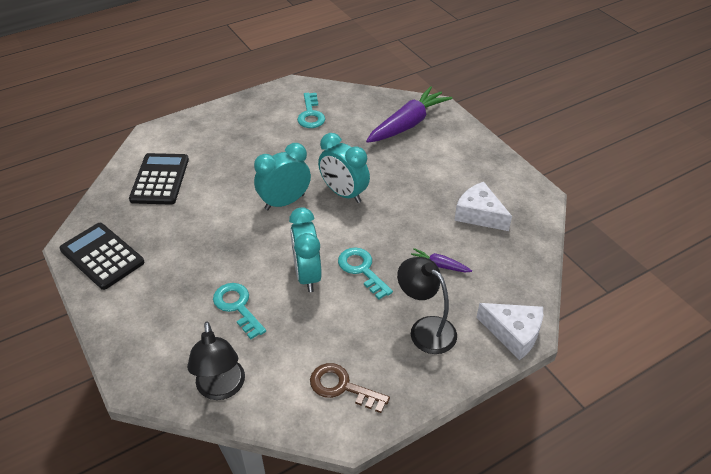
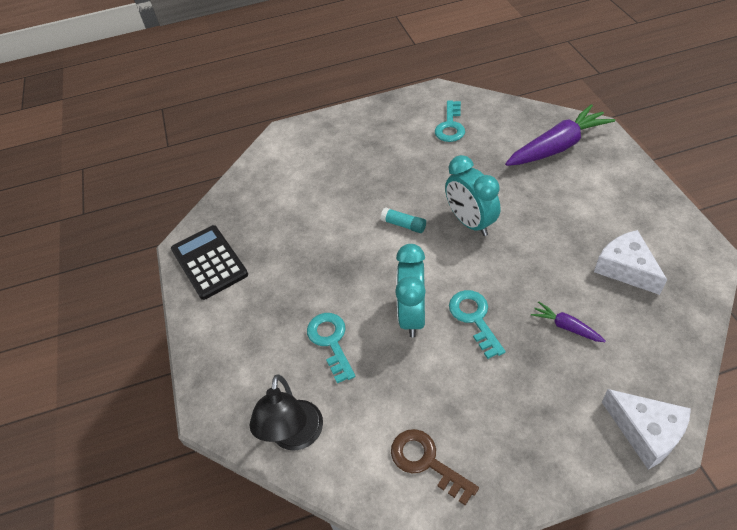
camera: 20 degrees right, 5 degrees up
black calculator [129,153,189,205] -> none
turquoise clock [254,143,311,210] -> turquoise glue stick [381,207,426,233]
black lamp [397,257,457,354] -> none

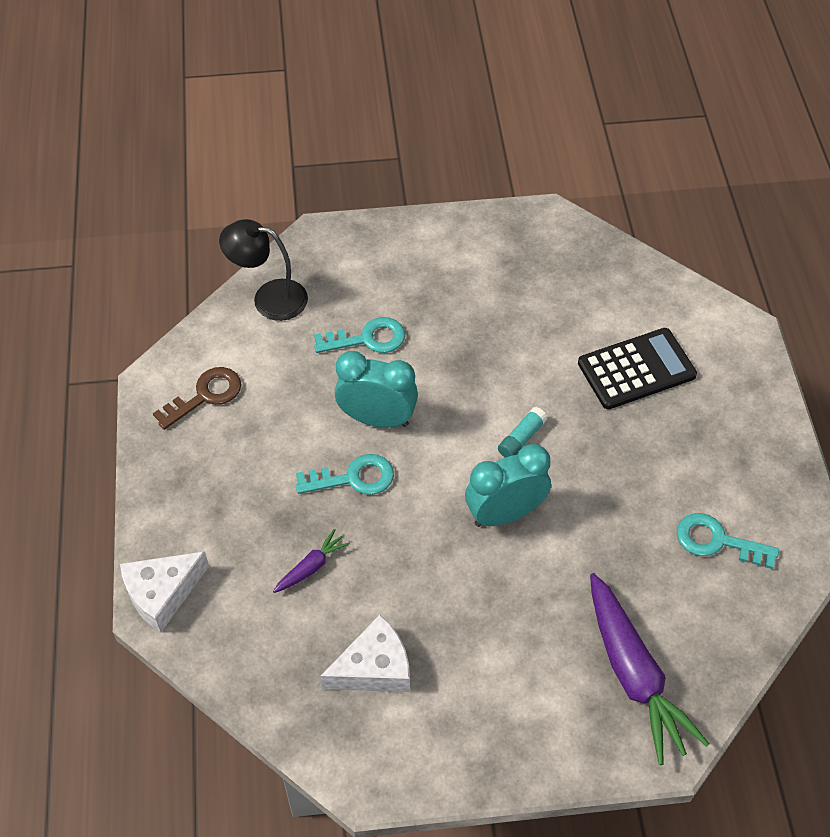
camera: 95 degrees right, 5 degrees up
black calculator [171,225,248,300] -> black calculator moved to [578,328,697,409]

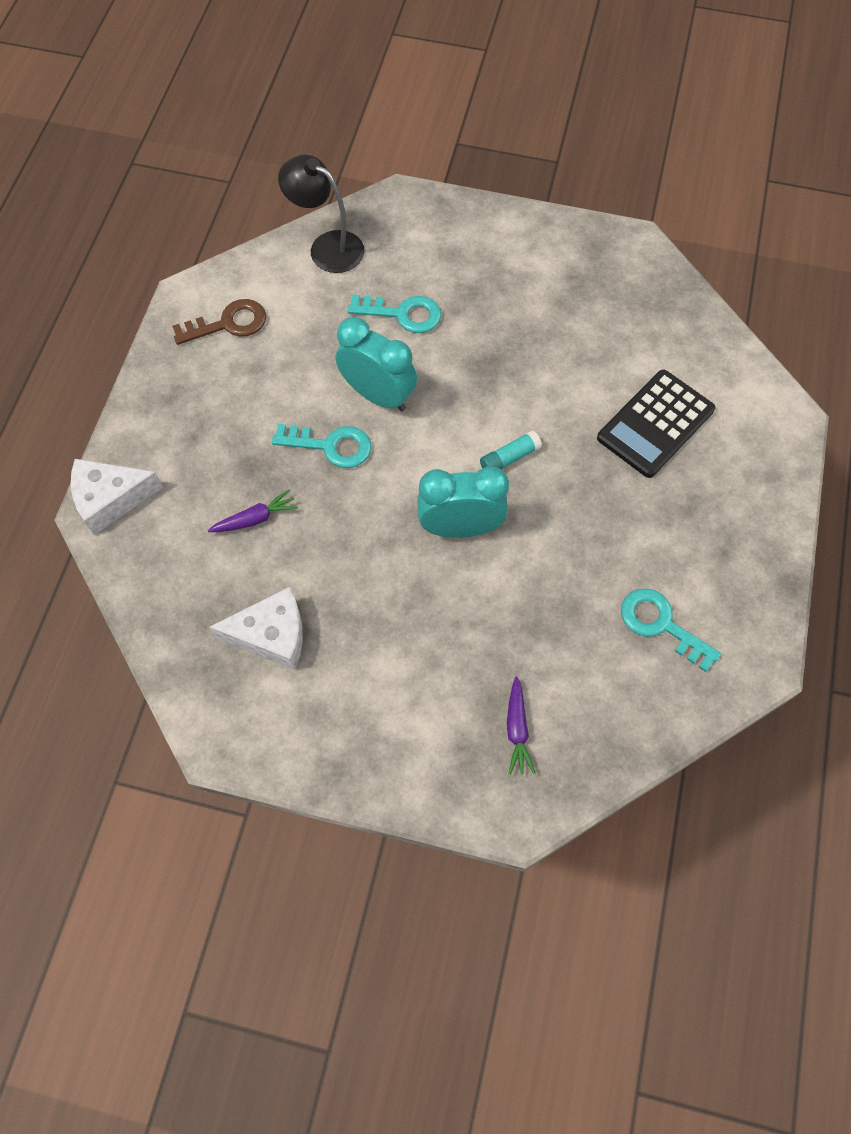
camera: 20 degrees right, 10 degrees up
black calculator [578,328,697,409] -> black calculator turned 135 degrees clockwise [597,370,715,478]
purple carrot [590,573,709,765] -> purple carrot [507,676,535,775], size x0.46

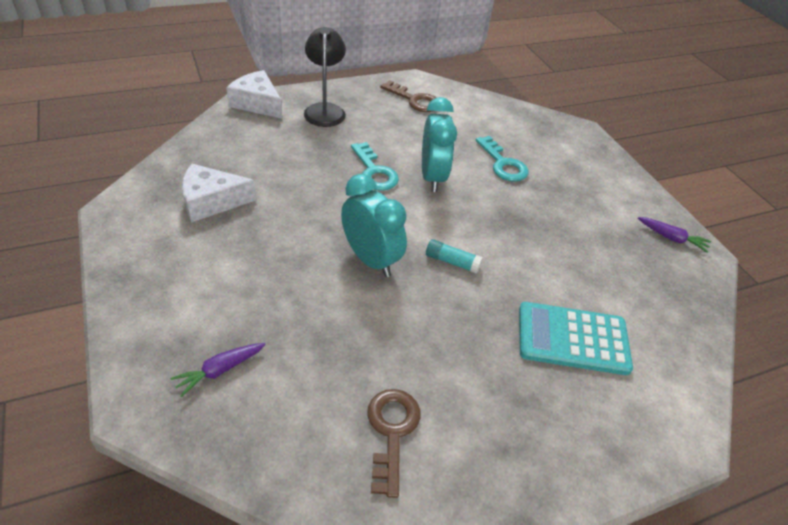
camera: 50 degrees right, 20 degrees down
purple carrot [208,489,298,532] -> purple carrot moved to [638,217,711,253]
white cheese [209,587,303,670] -> white cheese turned 120 degrees clockwise [182,164,256,223]
black lamp [278,155,365,273] -> black lamp moved to [304,27,346,127]
black calculator [597,370,715,478] -> turquoise calculator [519,302,633,375]
turquoise key [621,588,721,672] -> brown key [367,389,421,498]

